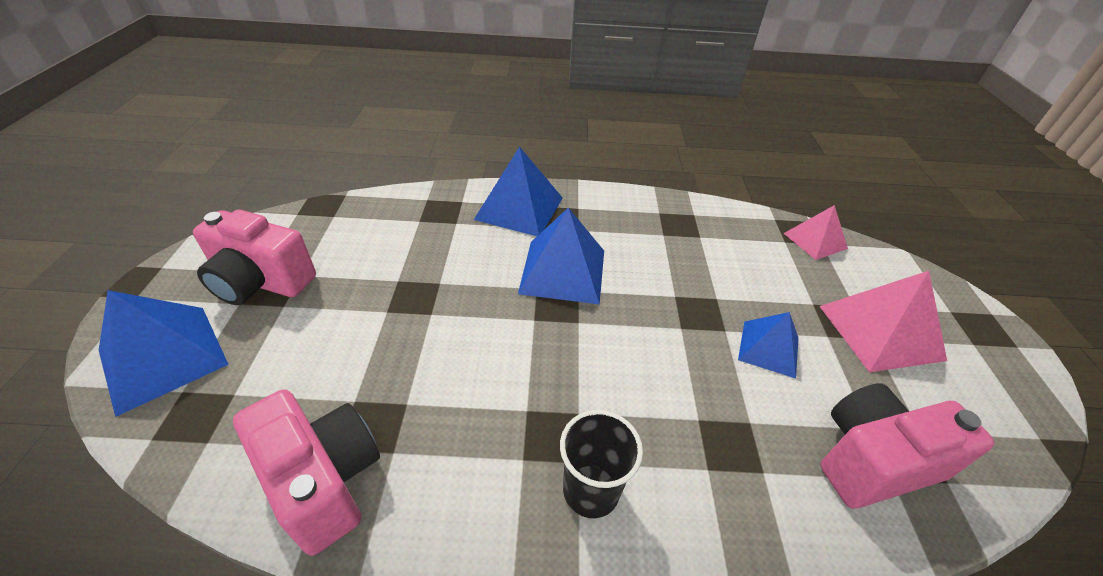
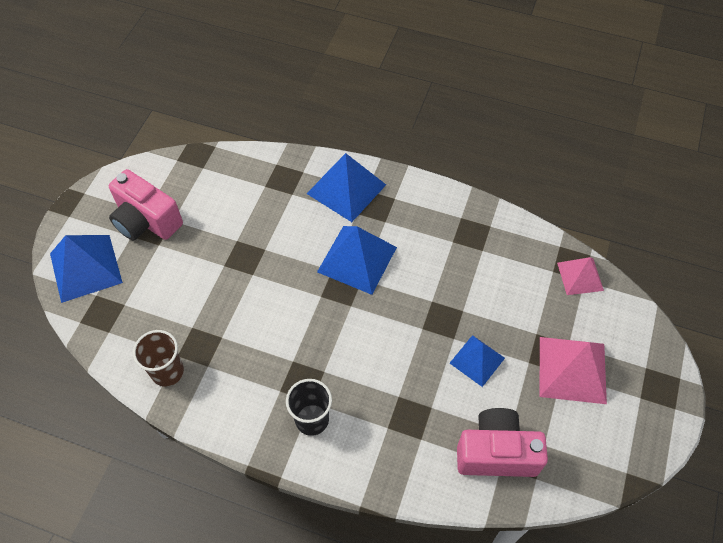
camera: 20 degrees right, 15 degrees up
pink camera [233,389,380,556] -> brown cup [133,330,184,387]

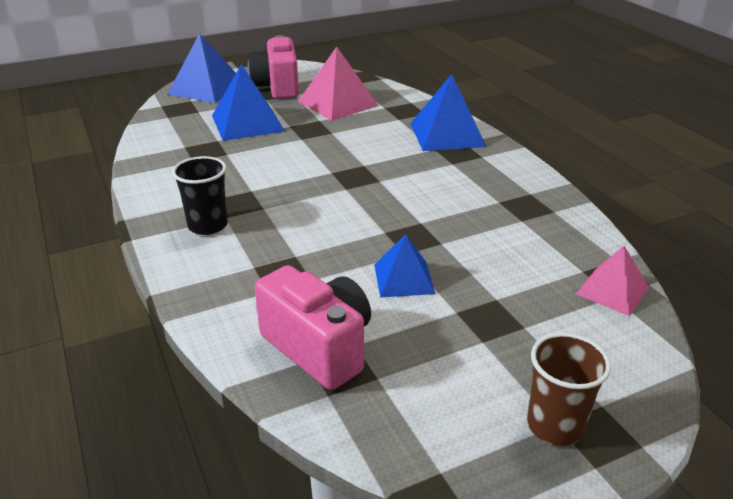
camera: 45 degrees right, 25 degrees down
brown cup [133,330,184,387] -> brown cup moved to [527,333,611,446]
blue pyramid [317,226,397,295] -> blue pyramid moved to [212,64,285,141]
pink pyramid [540,337,607,404] -> pink pyramid moved to [298,47,379,121]

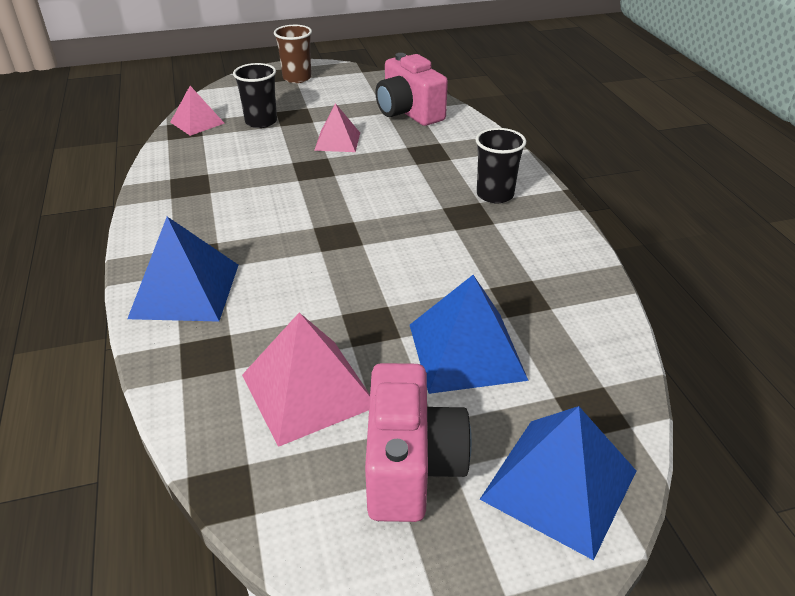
camera: 170 degrees left, 5 degrees up
blue pyramid [374,234,435,298] -> pink pyramid [314,103,360,152]
none -> black cup [233,63,277,128]

